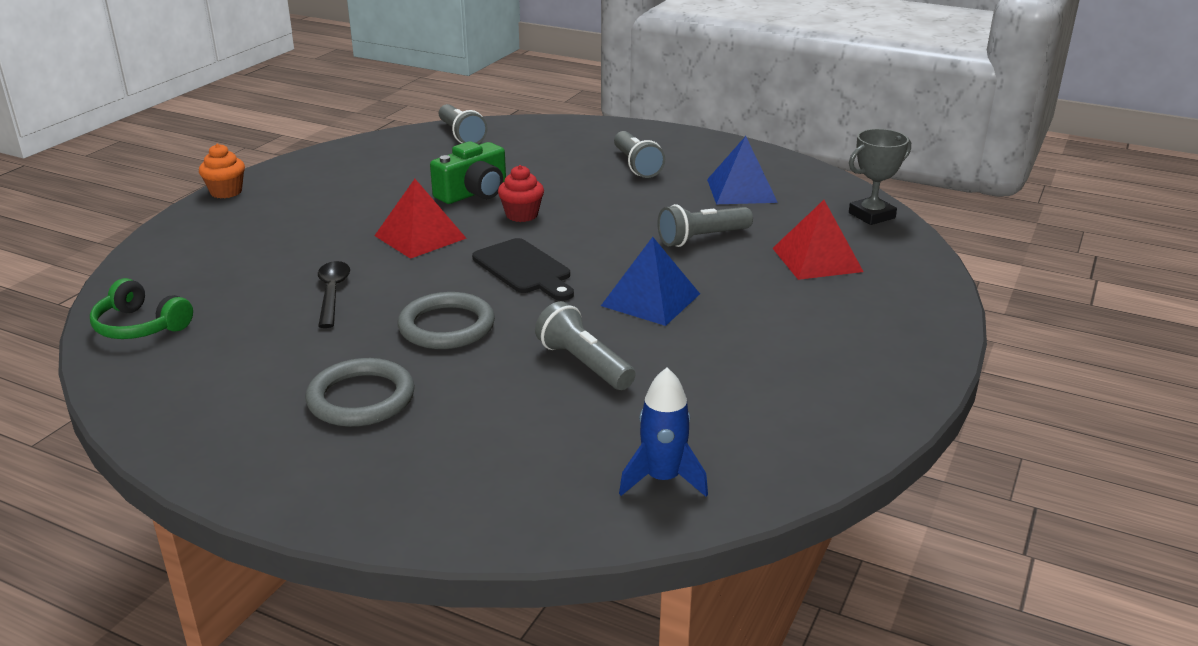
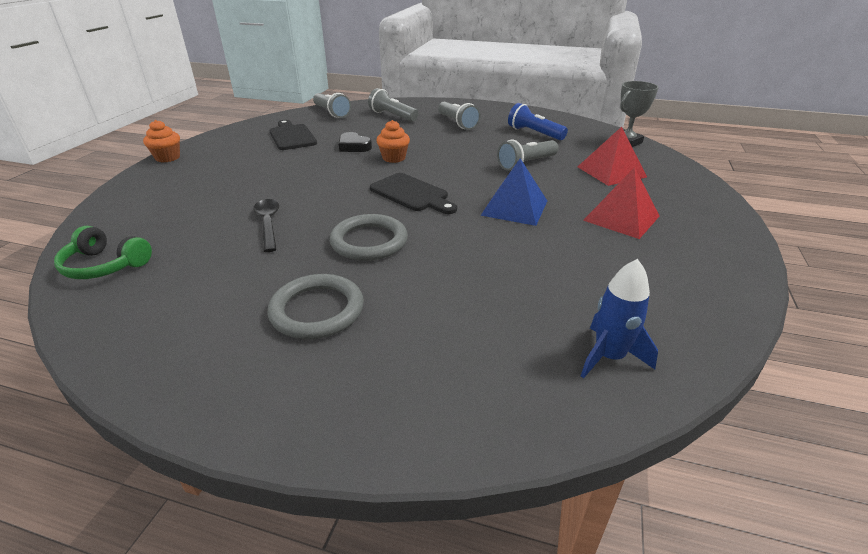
camera: 10 degrees left, 5 degrees up
red pyramid [374,179,466,259] -> red pyramid moved to [583,167,660,239]
green camera [430,141,506,204] -> black heart [339,132,372,152]
red cupcake [498,165,544,222] -> orange cupcake [376,120,410,163]
grey flashlight [535,301,635,390] -> grey flashlight moved to [368,88,418,122]
blue pyramid [707,136,778,204] -> blue flashlight [508,103,568,140]
none -> black cutting board [270,120,317,150]

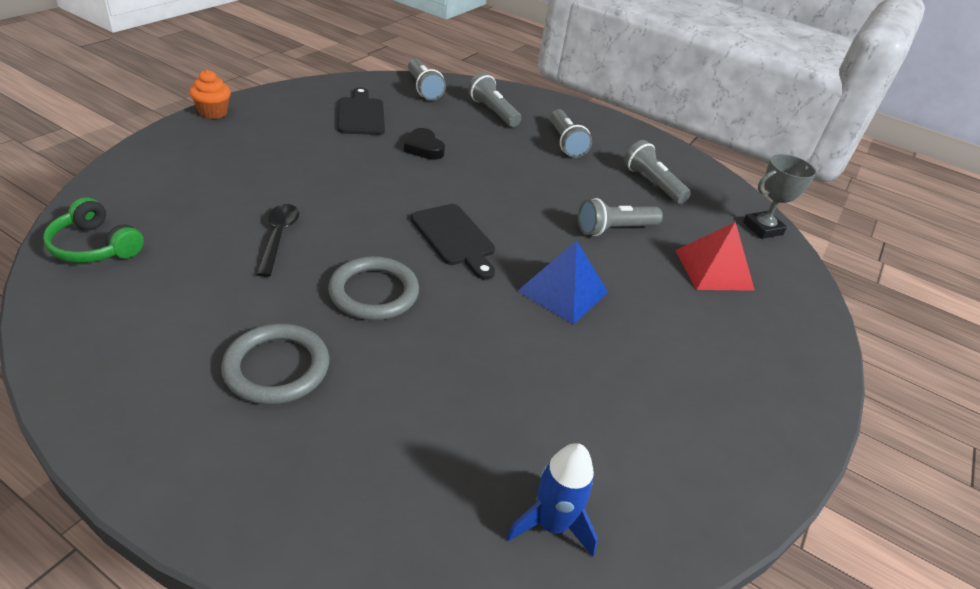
camera: 10 degrees right, 5 degrees up
orange cupcake [376,120,410,163] -> none
blue flashlight [508,103,568,140] -> grey flashlight [624,140,691,204]
red pyramid [583,167,660,239] -> none

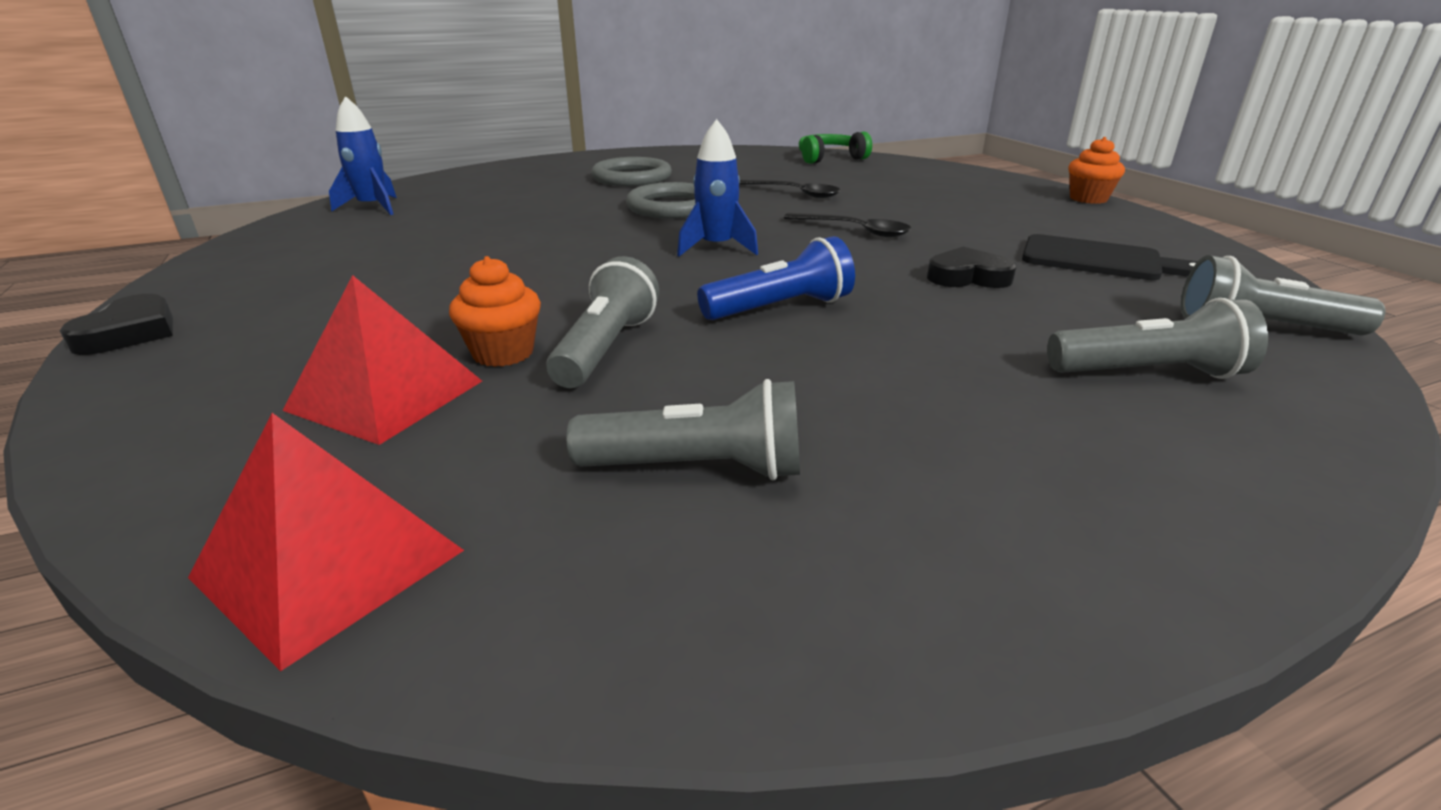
camera: 130 degrees right, 10 degrees down
black cutting board [411,204,495,280] -> blue rocket [677,119,758,256]
blue pyramid [517,240,608,325] -> none
grey flashlight [550,109,592,158] -> none
grey trophy [743,154,816,239] -> red pyramid [188,413,464,671]
none -> black heart [60,294,173,355]
none -> orange cupcake [449,256,541,367]
none -> blue flashlight [697,236,855,320]
none -> black spoon [784,213,911,237]

